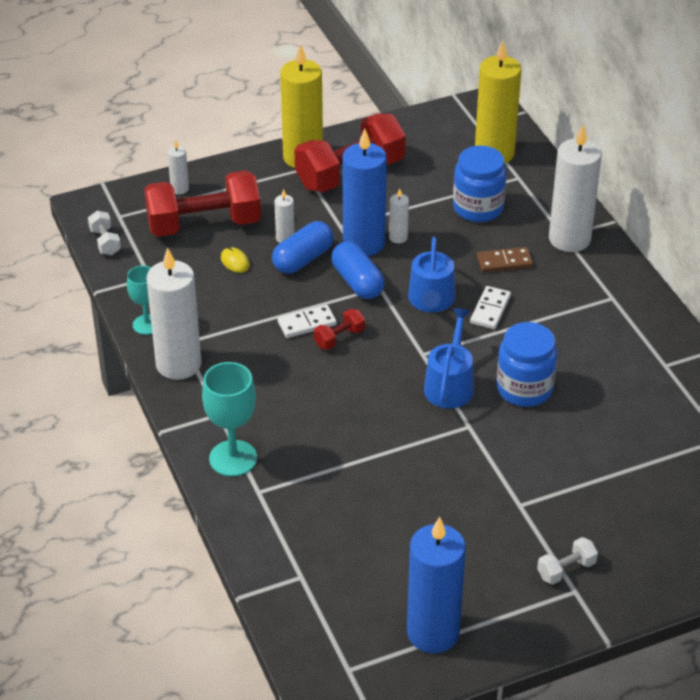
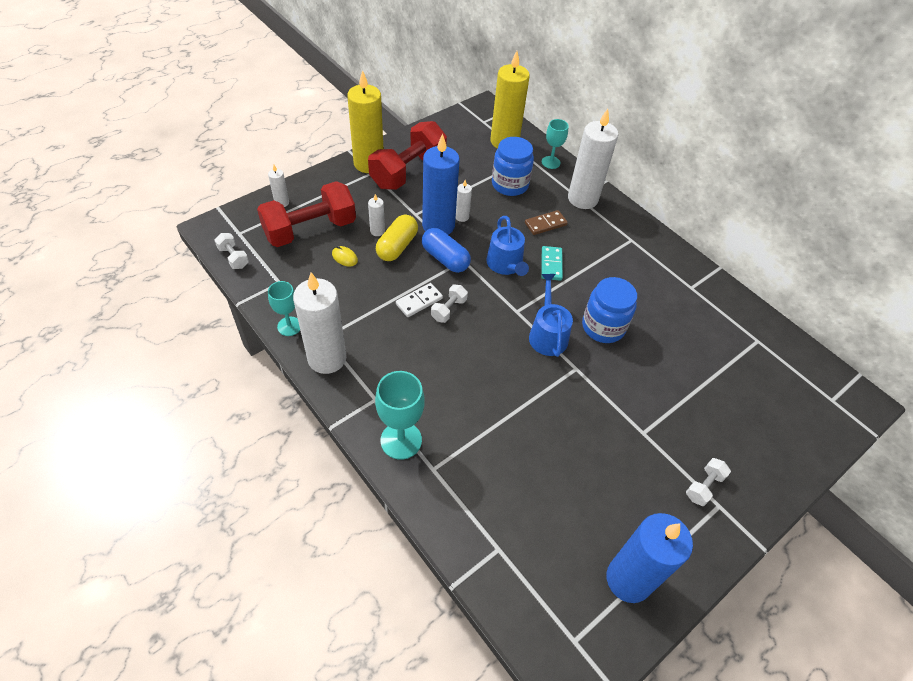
camera: 20 degrees left, 10 degrees up
blue capsule [272,221,334,274] -> yellow capsule [376,215,418,261]
red dumbbell [314,309,365,350] -> white dumbbell [431,285,468,323]
white domino [470,286,511,329] -> turquoise domino [541,246,563,281]
none -> turquoise goblet [542,119,569,169]

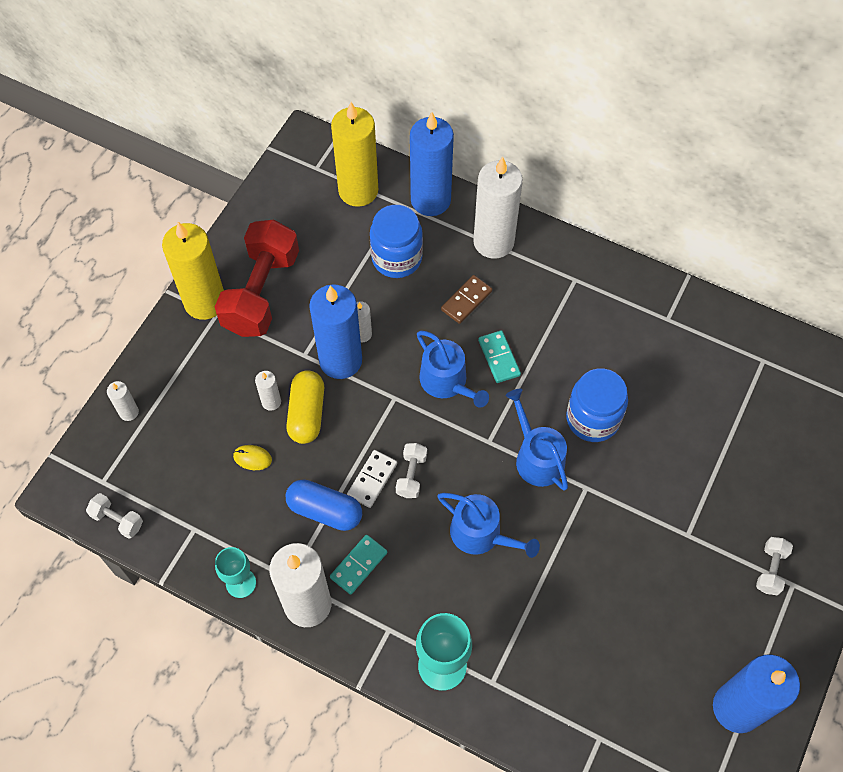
camera: 20 degrees left, 10 degrees up
red dumbbell [257,181,356,247] -> none
blue capsule [422,228,471,273] -> blue capsule moved to [286,479,362,531]
turquoise goblet [542,119,569,169] -> blue candle [410,112,454,216]
none -> turquoise domino [330,535,387,595]
none -> blue watering can [438,493,540,558]

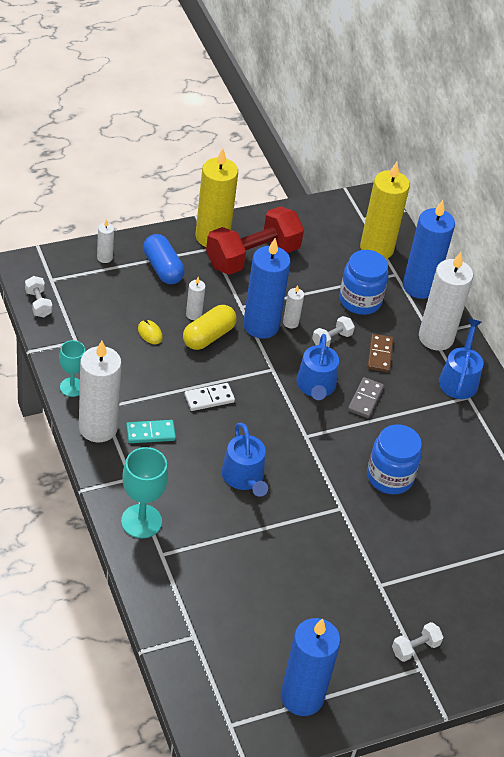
camera: 35 degrees right, 15 degrees down
blue capsule [286,479,362,531] -> blue capsule moved to [143,234,185,284]
white dumbbell [396,443,427,498] -> white dumbbell moved to [312,316,355,347]
brown domino [441,275,492,324] -> brown domino turned 75 degrees counterclockwise [367,334,393,372]
turquoise domino [478,330,521,383] -> grey domino [348,377,384,418]
blue watering can [505,389,568,491] -> blue watering can moved to [439,319,483,399]

